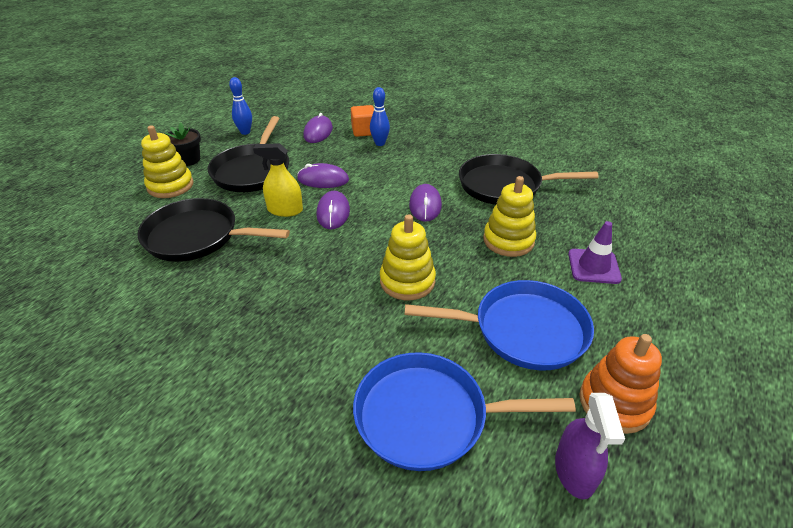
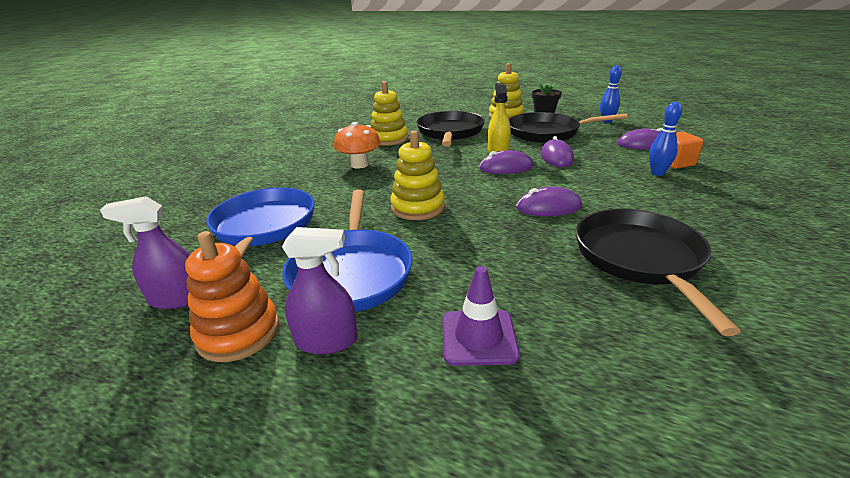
camera: 85 degrees right, 10 degrees down
yellow stacking toy [483,176,536,257] -> yellow stacking toy moved to [370,81,408,146]
none -> purple spray bottle [282,227,358,354]
none -> orange mushroom [334,122,381,169]

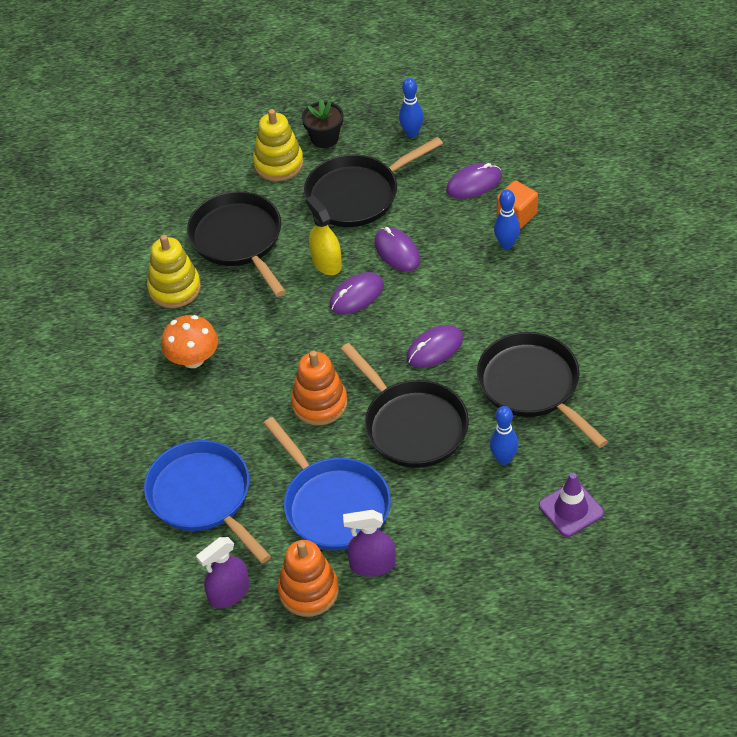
camera: 30 degrees left, 20 degrees up
purple spray bottle [282,227,358,354] -> purple spray bottle turned 150 degrees counterclockwise [343,510,396,577]
yellow stacking toy [390,130,445,220] -> orange stacking toy [291,351,347,426]
purple traffic cone [442,266,520,366] -> purple traffic cone moved to [539,473,604,537]
none -> black pan [340,343,469,468]
none -> blue bowling pin [490,406,519,465]

